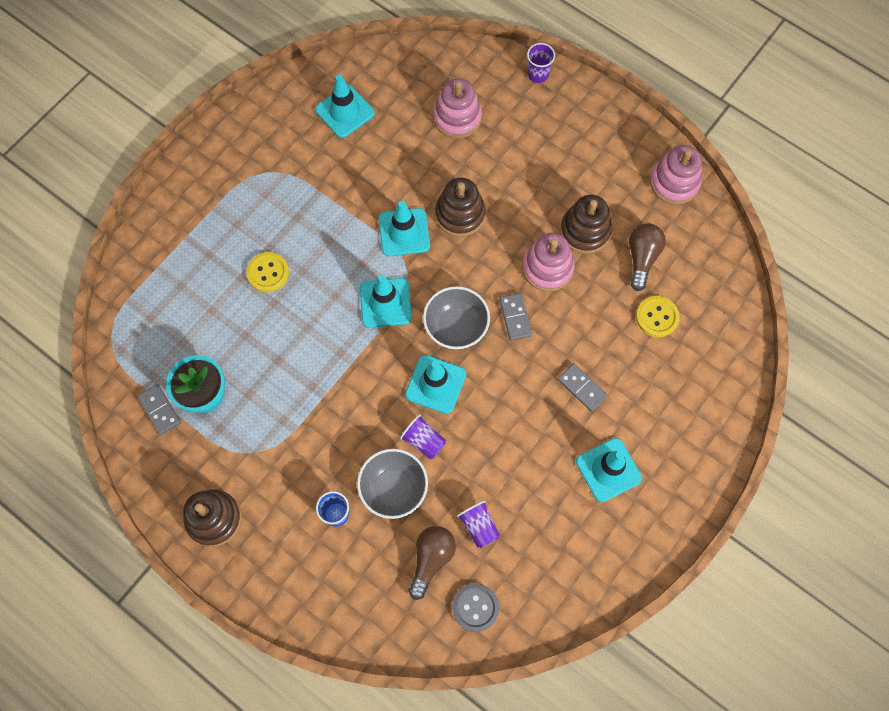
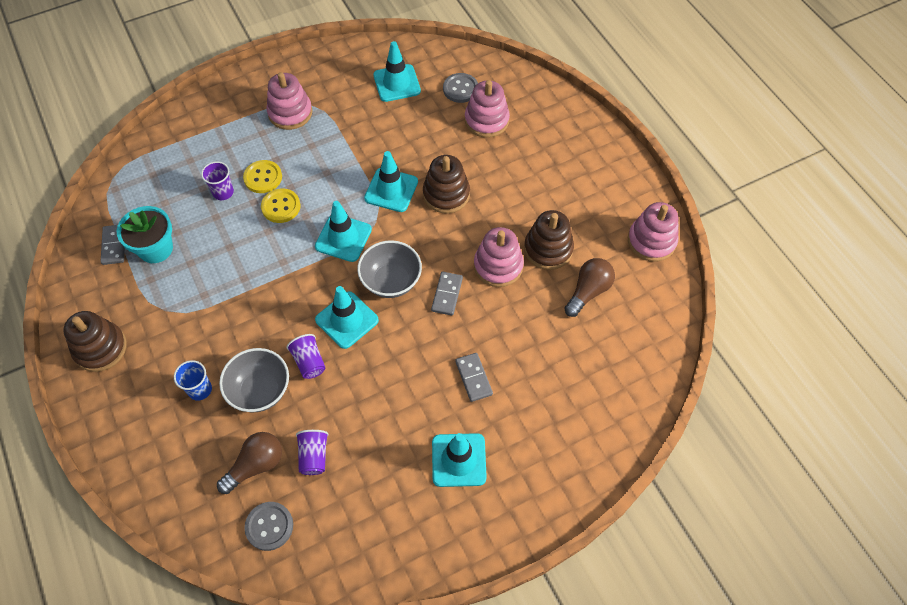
camera: 25 degrees right, 10 degrees down
purple cup [527,43,555,83] -> purple cup moved to [201,161,234,200]
yellow button [636,296,680,337] -> yellow button moved to [261,188,301,223]
none -> pink stacking toy [266,72,312,130]
none -> grey button [443,73,478,103]

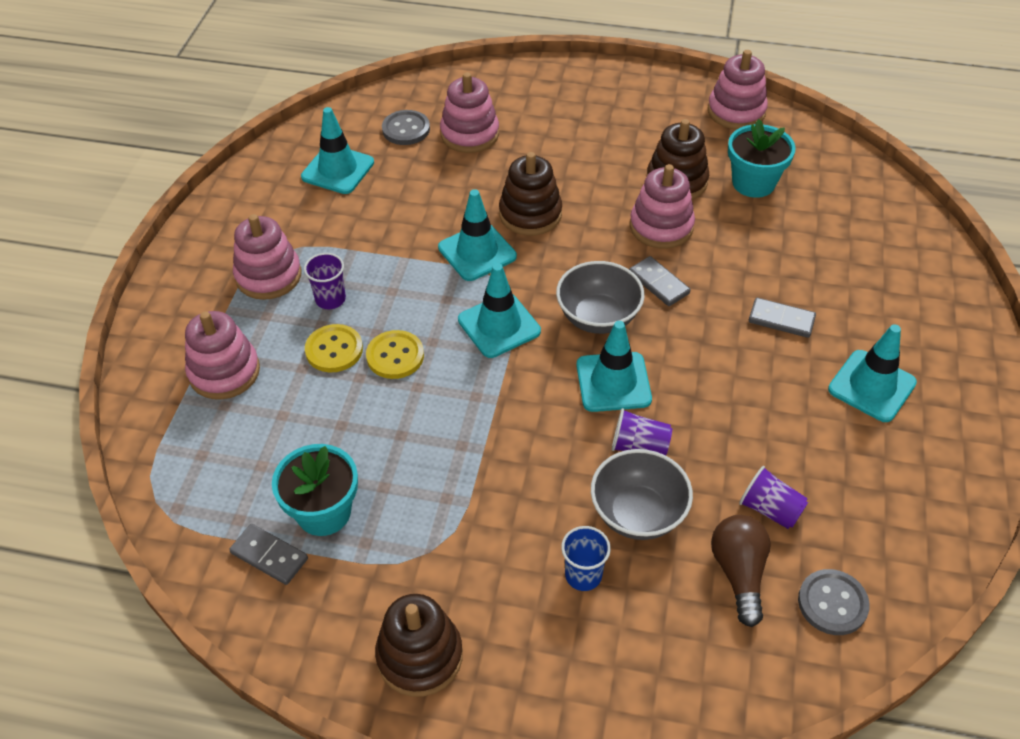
camera: 50 degrees left, 10 degrees down
purple cup [201,161,234,200] -> purple cup moved to [304,253,346,309]
brown light bulb [564,258,615,317] -> turquoise flower pot [728,119,796,198]
none -> pink stacking toy [185,311,260,399]

